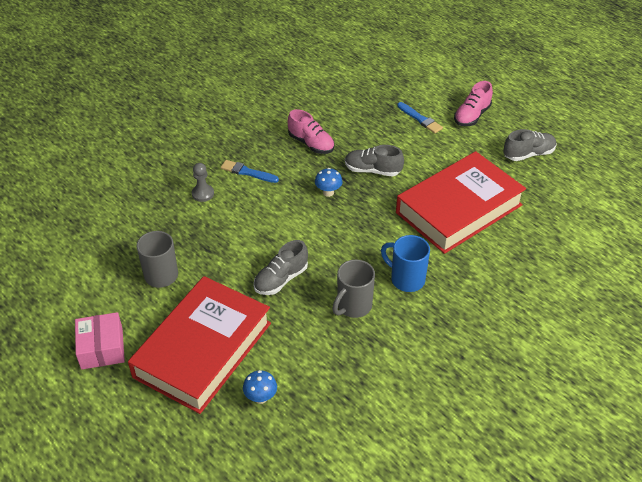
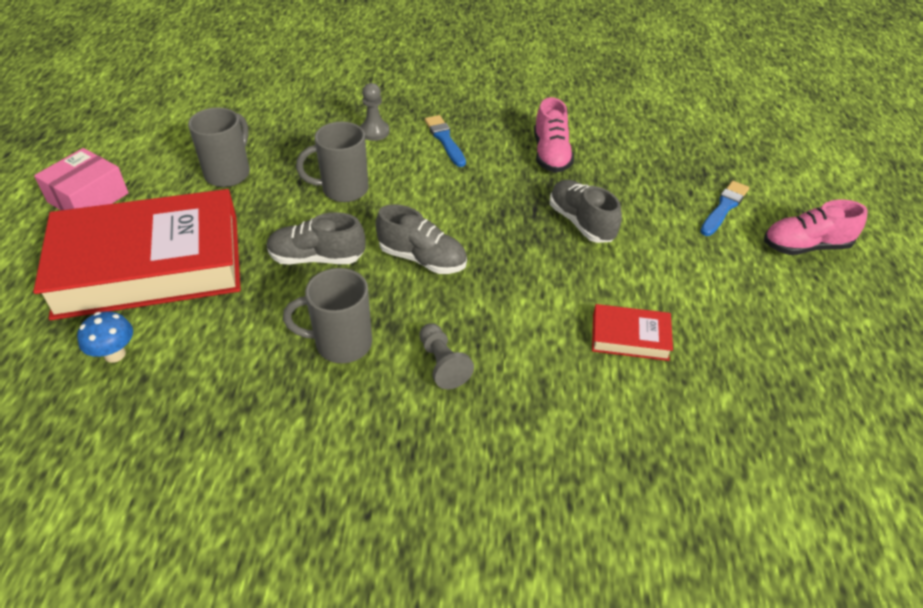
camera: 45 degrees right, 0 degrees up
blue mushroom [315,168,343,197] -> none
blue mug [381,235,430,292] -> grey pawn [419,323,474,389]
red book [396,151,526,254] -> red book [592,304,673,361], size x0.40
blue brush [397,102,443,133] -> blue brush turned 150 degrees counterclockwise [700,181,749,236]
grey shoe [503,129,557,161] -> grey shoe moved to [375,204,467,274]
none -> grey mug [296,122,369,202]

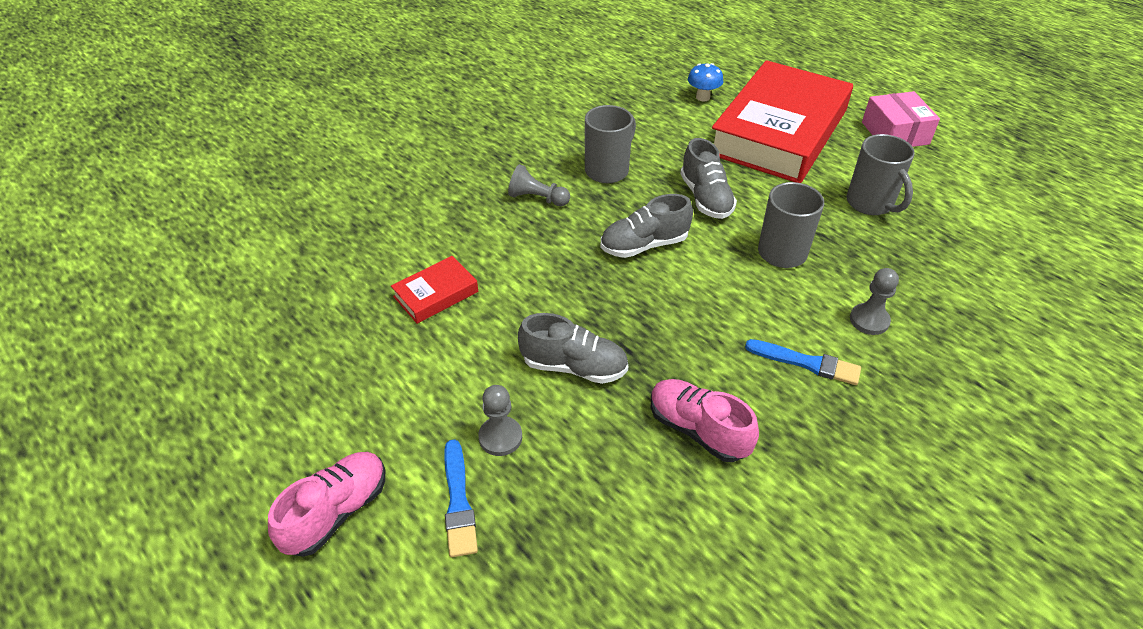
camera: 135 degrees right, 0 degrees up
grey shoe [267,212,366,264] -> grey shoe turned 120 degrees clockwise [680,138,737,219]
none -> grey pawn [478,385,522,456]

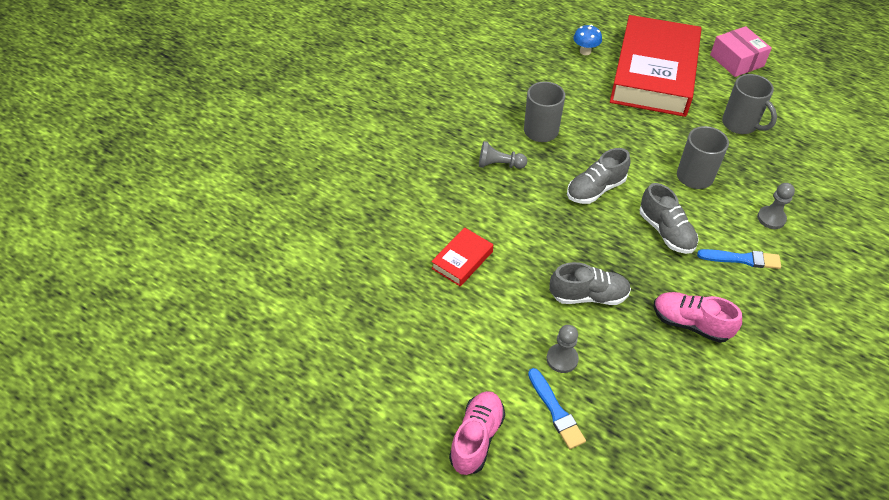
camera: 15 degrees left, 5 degrees up
grey shoe [680,138,737,219] -> grey shoe moved to [640,183,698,254]

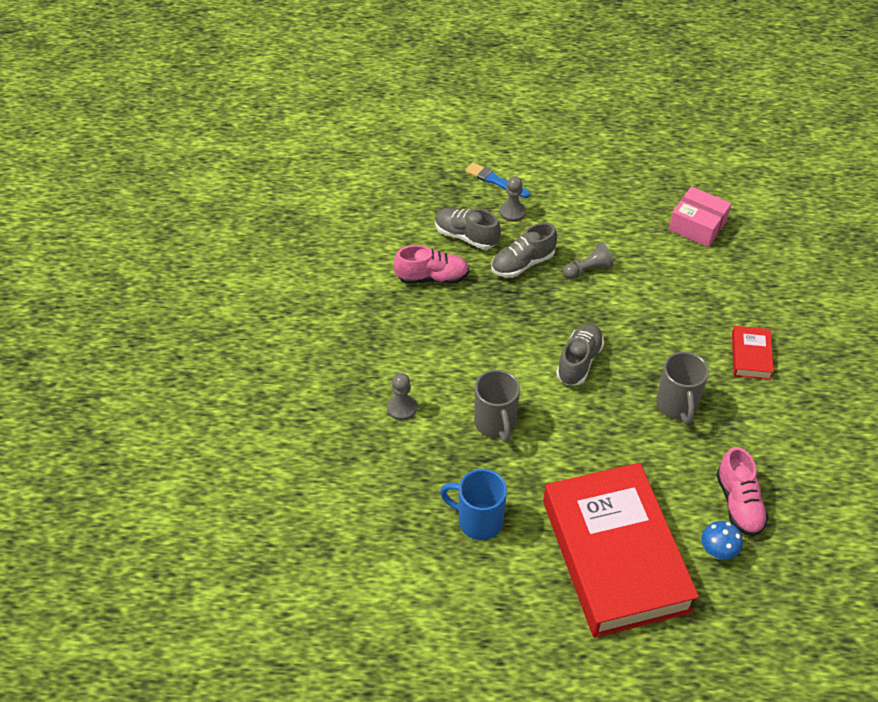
camera: 150 degrees right, 0 degrees up
red book [431,227,493,286] -> red book moved to [732,326,774,380]
pink shoe [449,391,505,475] -> pink shoe moved to [716,447,769,536]
grey pawn [479,141,527,169] -> grey pawn moved to [563,242,613,279]
grey shoe [640,183,698,254] -> grey shoe moved to [435,208,501,250]
blue brush [697,249,781,269] -> none
pink box [710,26,772,77] -> pink box moved to [669,186,732,247]
grey mug [722,74,777,134] -> blue mug [440,469,507,540]

